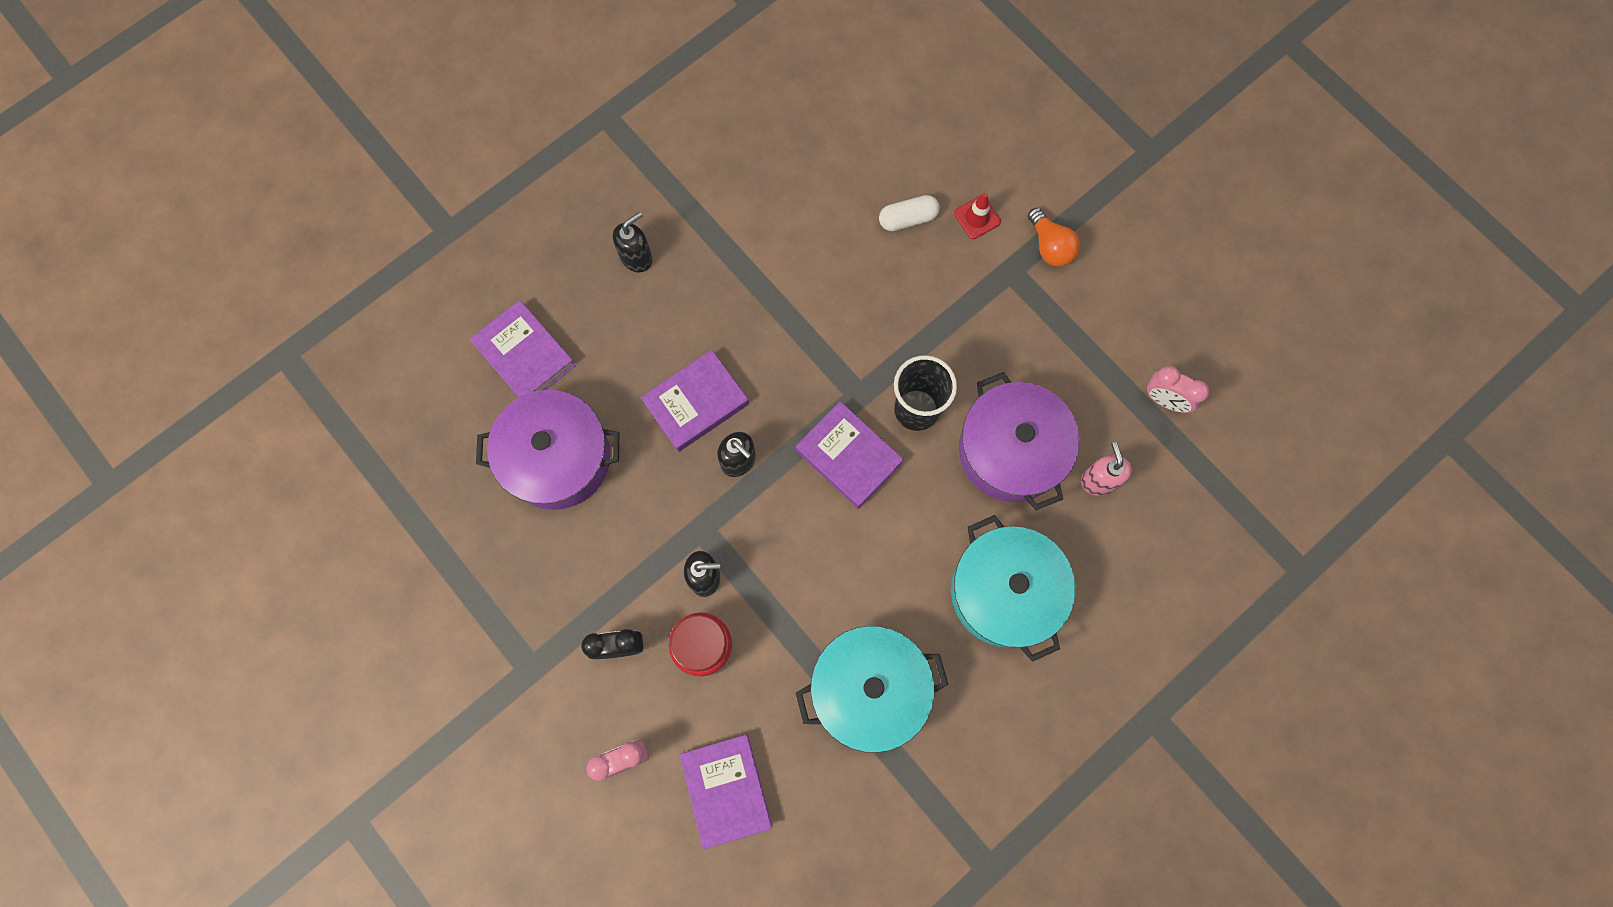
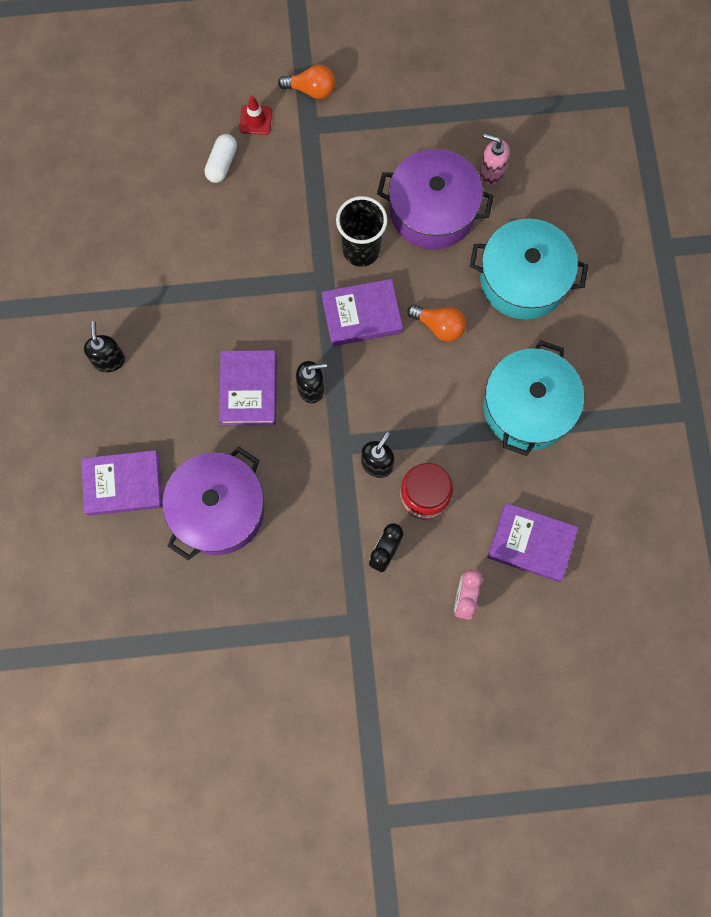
camera: 55 degrees left, 0 degrees up
pink clock [1146,366,1209,413] -> none
none -> orange light bulb [407,305,466,341]

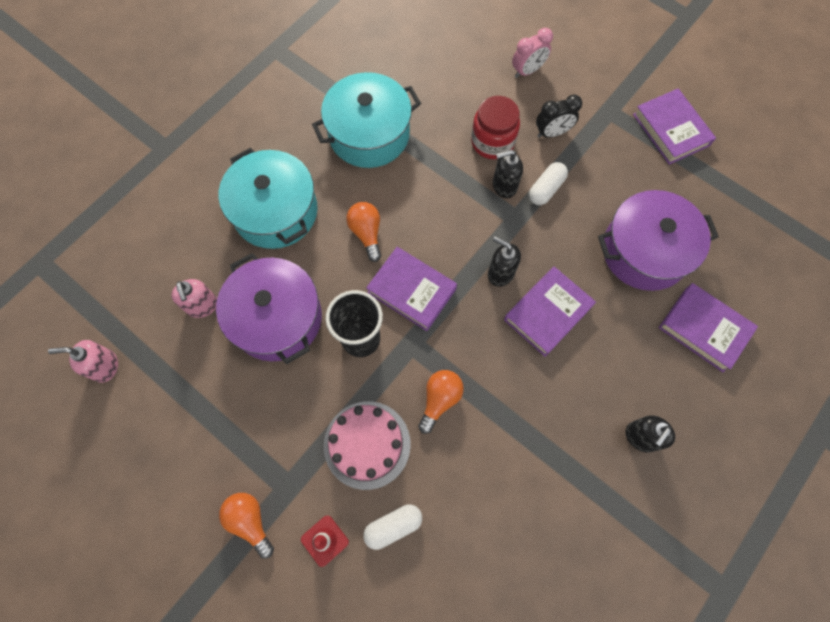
camera: 135 degrees left, 5 degrees down
purple book [487,503,578,582] -> purple book moved to [633,89,716,165]
none -> pink soap dispenser [48,340,118,383]
none -> pink cake [324,401,410,490]
none -> orange light bulb [418,370,464,434]
none -> white capsule [529,162,568,205]

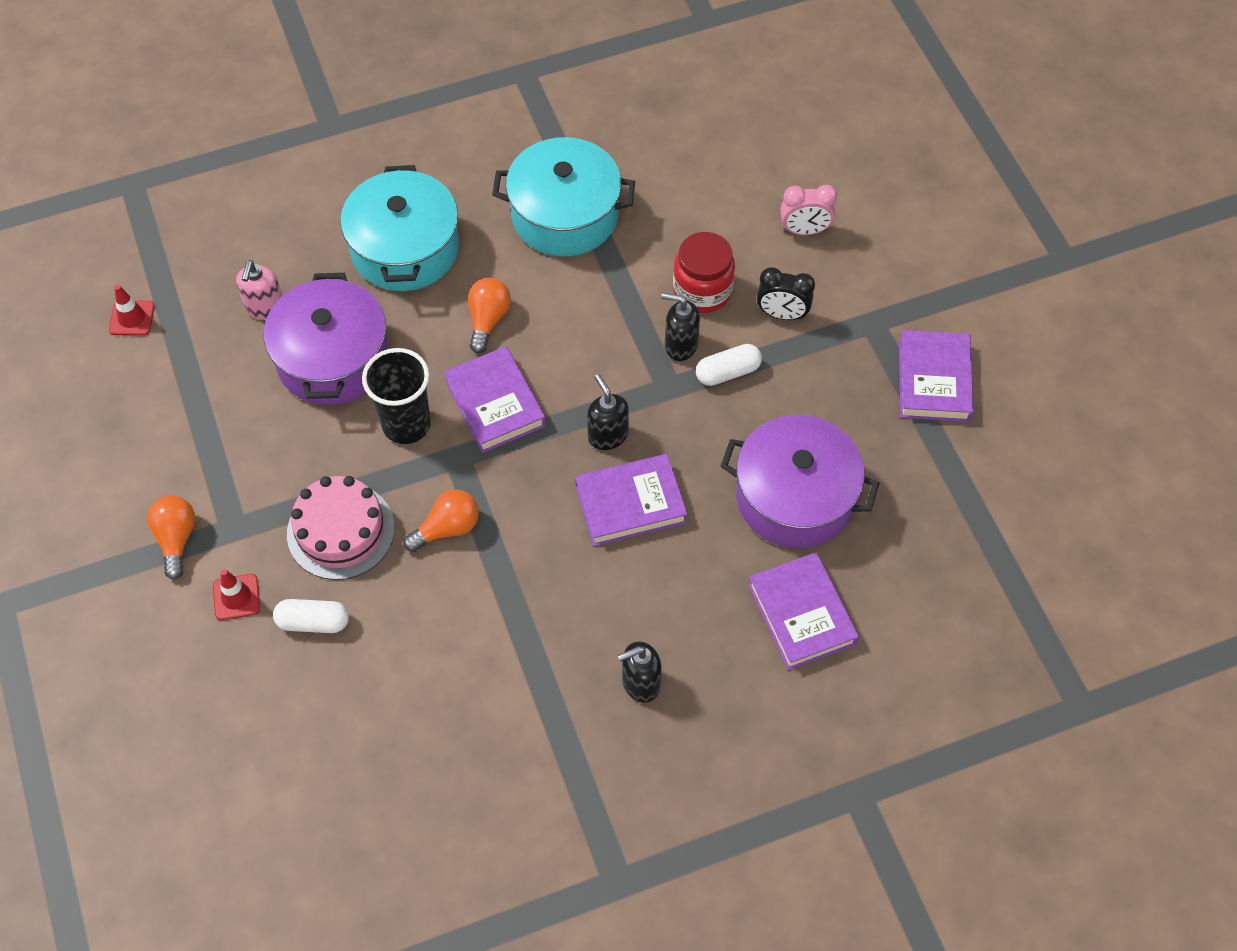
camera: 30 degrees right, 10 degrees down
pink soap dispenser [48,340,118,383] -> red traffic cone [109,285,155,336]

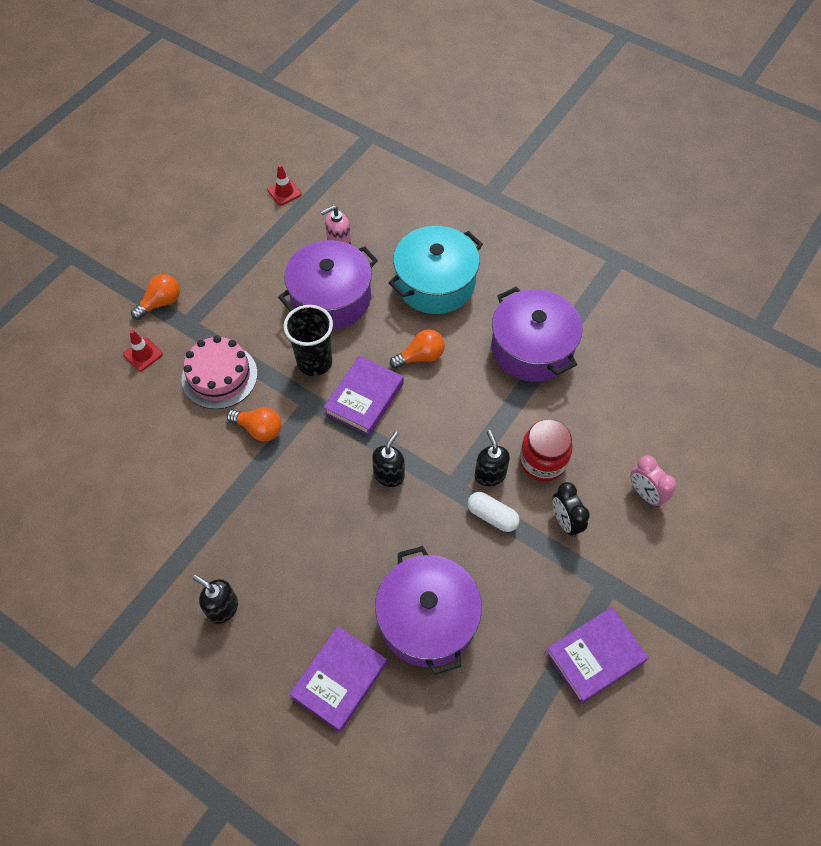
camera: 55 degrees right, 0 degrees up
white capsule [273,599,349,633] -> none
turquoise pot [492,137,635,256] -> purple pot [491,286,582,382]
purple book [575,454,688,546] -> none

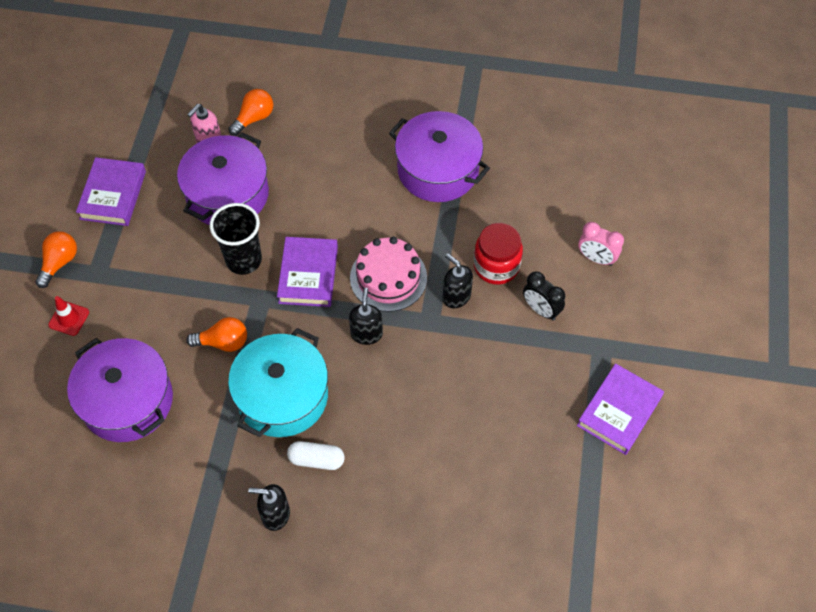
camera: 25 degrees left, 0 degrees up
pink cake [182,336,257,409] -> pink cake moved to [350,237,427,312]
red traffic cone [267,165,302,205] -> none
purple book [289,626,387,732] -> purple book moved to [76,157,146,226]
purple pot [375,546,482,675] -> purple pot moved to [67,338,173,442]
turquoise pot [388,226,483,314] -> turquoise pot moved to [228,328,328,437]
orange light bulb [390,329,445,369] -> orange light bulb moved to [228,89,273,136]
white capsule [468,492,519,532] -> white capsule moved to [287,441,345,470]

